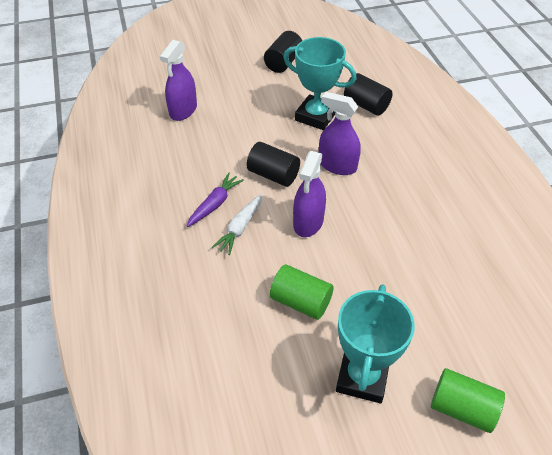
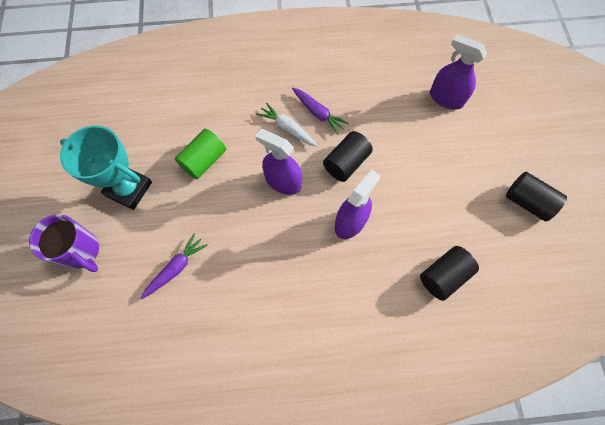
camera: 100 degrees right, 20 degrees up
turquoise trophy [283,37,357,130] -> none
green cylinder [431,368,505,433] -> purple mug [29,214,99,272]
none -> purple carrot [141,233,208,299]

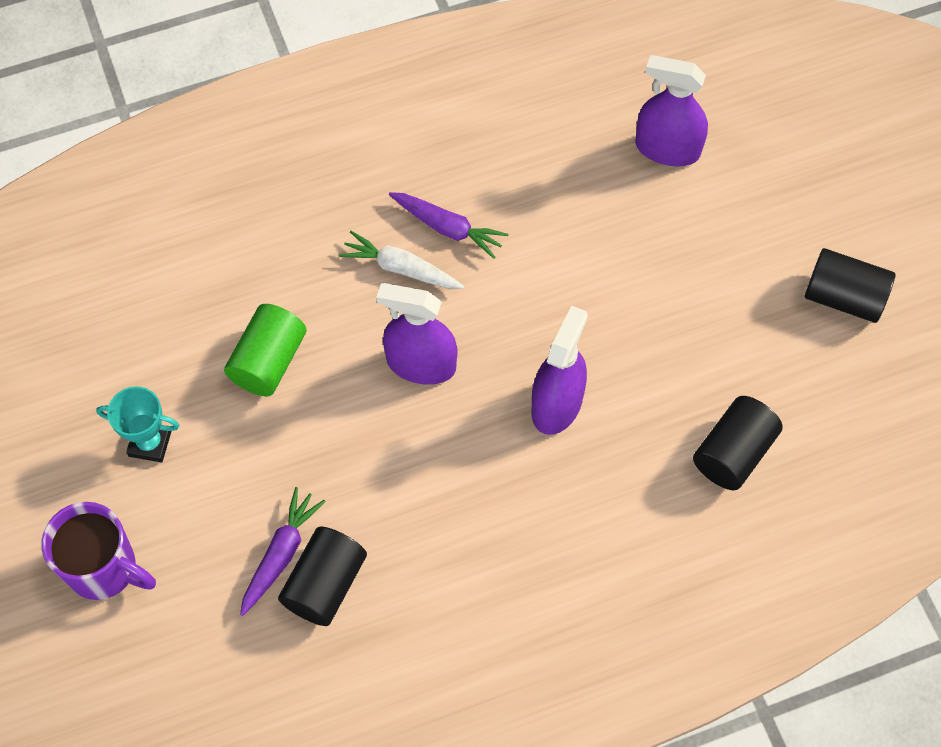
camera: 15 degrees left, 5 degrees down
turquoise trophy [60,125,152,210] -> turquoise trophy [96,386,180,463], size x0.57
black cylinder [323,131,373,182] -> black cylinder moved to [278,527,367,626]

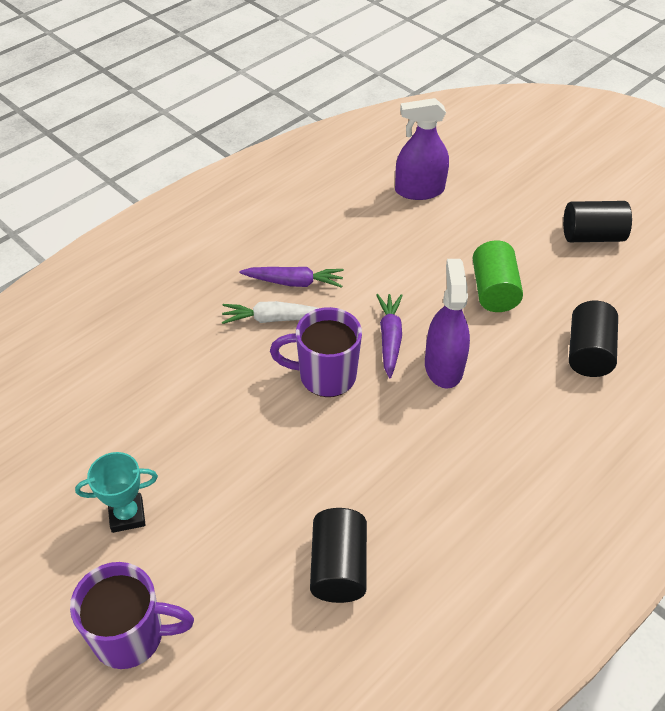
camera: 25 degrees left, 15 degrees down
green cylinder [224,304,307,397] -> green cylinder moved to [473,240,523,312]
purple carrot [240,487,326,616] -> purple carrot moved to [376,294,403,378]
purple spray bottle [376,283,457,385] -> purple mug [270,307,362,397]

